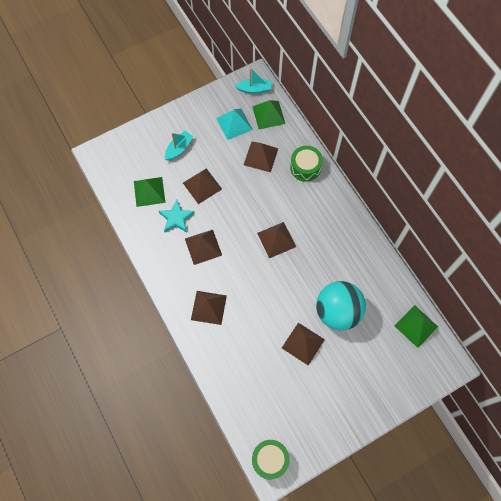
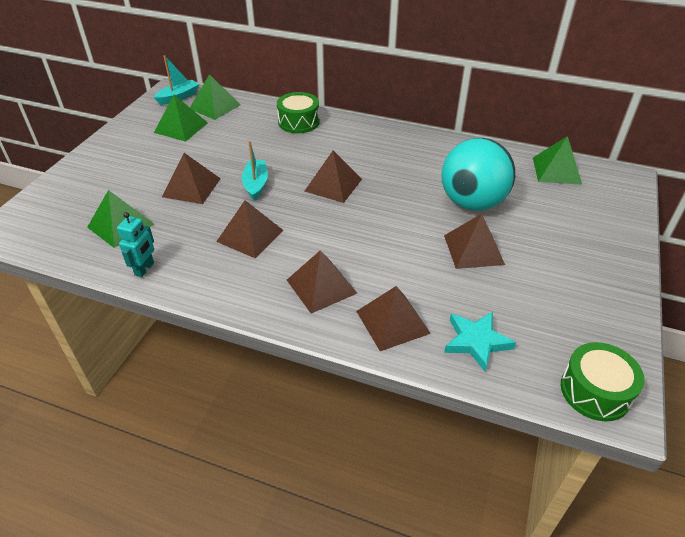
camera: 40 degrees left, 25 degrees down
turquoise star [159,200,195,232] -> turquoise star moved to [444,311,516,372]
turquoise boat [165,131,193,161] -> turquoise boat moved to [242,140,268,201]
turquoise pyramid [216,108,253,140] -> green pyramid [154,95,208,142]
brown pyramid [244,142,278,172] -> brown pyramid moved to [356,286,431,351]
none -> turquoise robot [117,212,154,277]

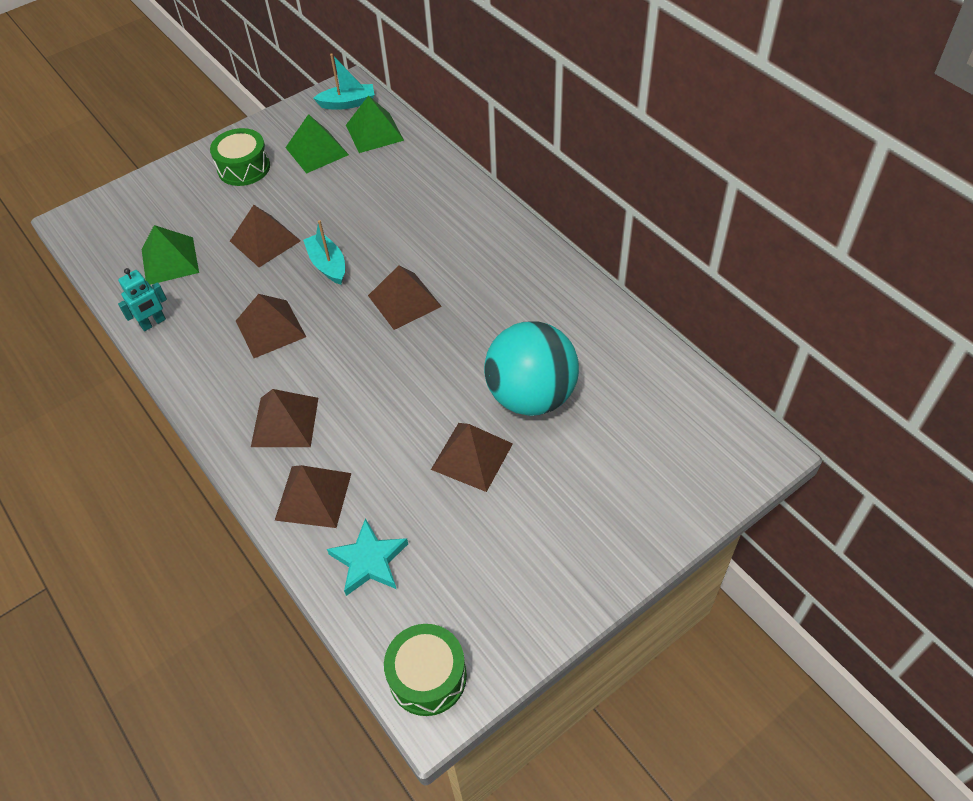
camera: 35 degrees right, 10 degrees up
turquoise boat [242,140,268,201] -> turquoise boat turned 60 degrees counterclockwise [303,220,345,285]
green drum [277,92,320,133] -> green drum moved to [210,128,270,186]
green pyramid [533,136,582,184] -> none

